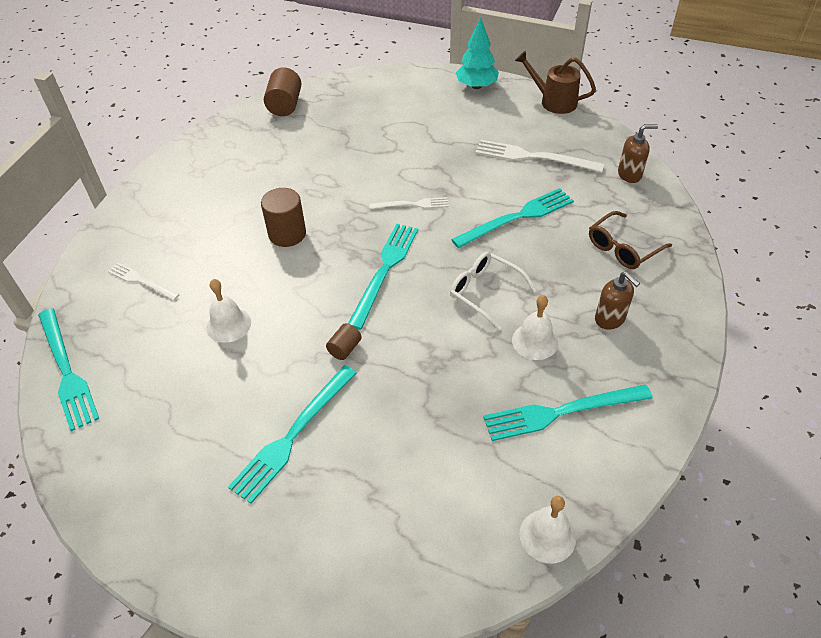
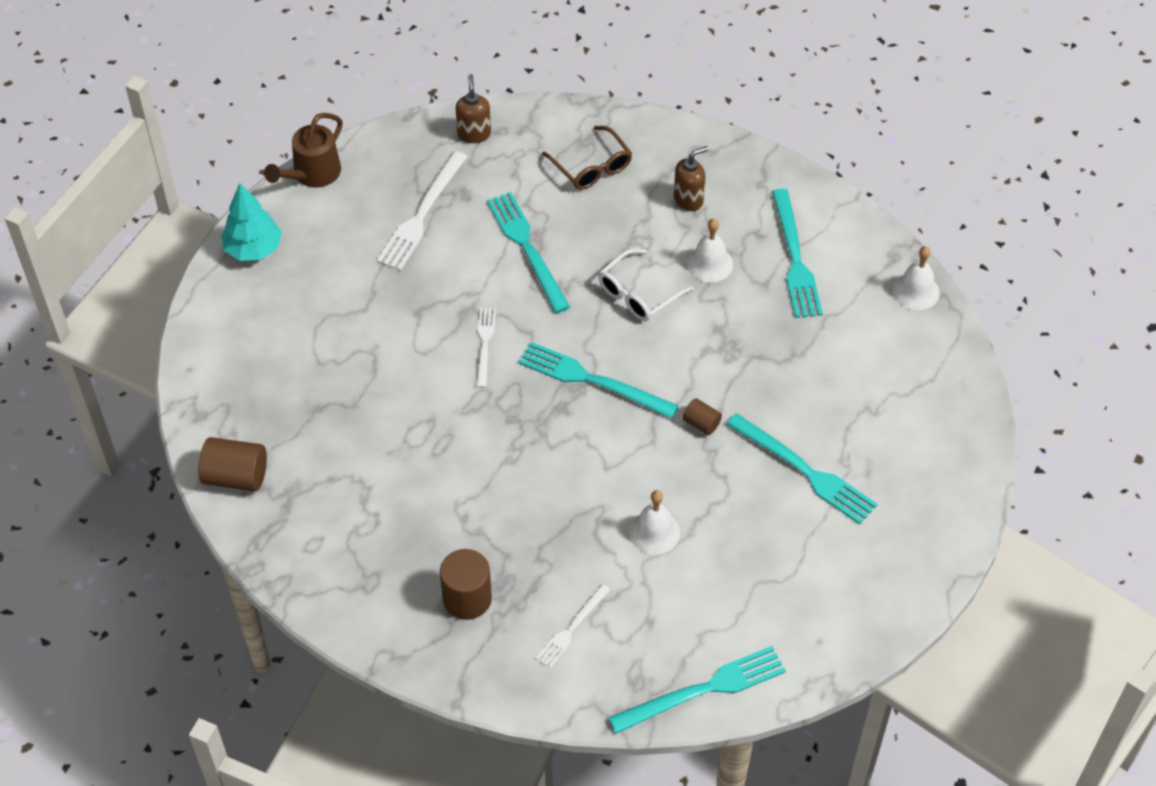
camera: 85 degrees left, 5 degrees up
brown cylinder [261,188,306,247] -> brown cylinder moved to [440,549,492,620]

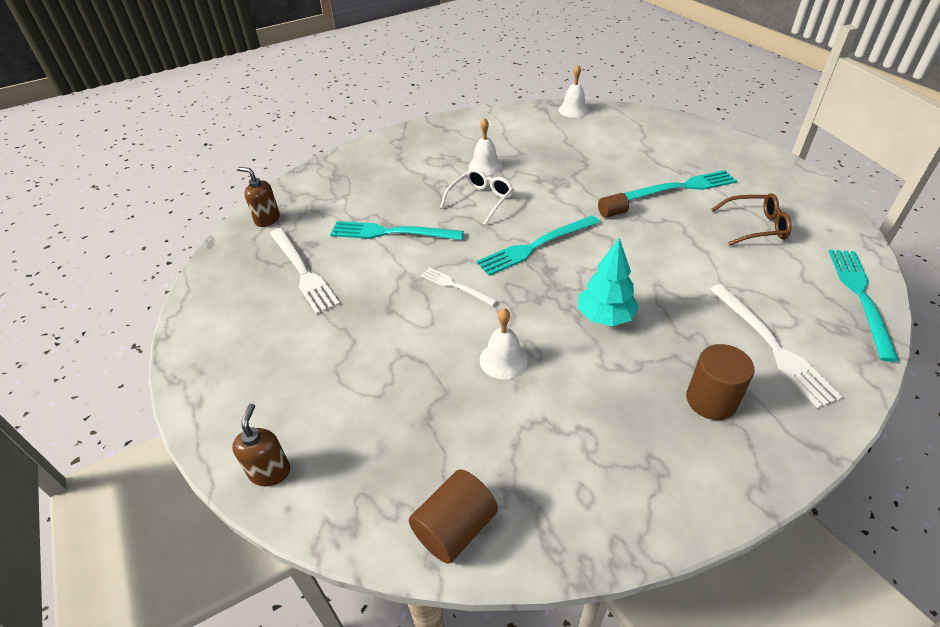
camera: 55 degrees left, 10 degrees down
turquoise tree [221,183,282,261] -> turquoise tree moved to [578,238,639,326]
brown watering can [264,113,343,188] -> none
white fork [536,584,611,668] -> white fork [710,284,843,408], size x1.70
brown glasses [542,126,632,190] -> brown glasses moved to [711,193,792,246]
white glasses [598,249,693,321] -> white glasses turned 135 degrees counterclockwise [440,168,514,225]
white bell [629,490,680,555] -> white bell moved to [480,308,528,379]
brown soap dispenser [674,146,709,211] -> brown soap dispenser moved to [232,404,290,487]
turquoise fork [772,189,823,318] -> none

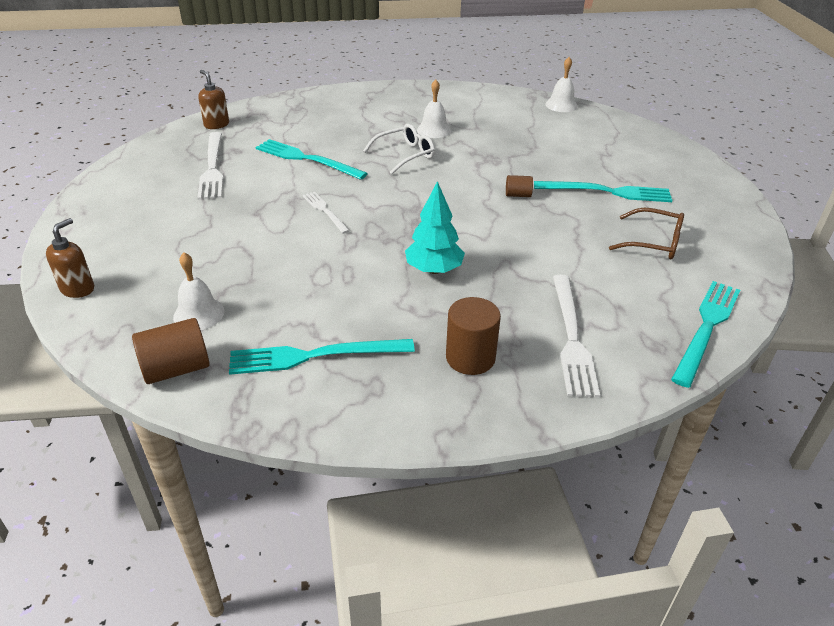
camera: 20 degrees right, 5 degrees down
turquoise fork [476,215,600,276] -> turquoise fork moved to [229,339,415,375]
white bell [480,308,528,379] -> white bell moved to [173,253,225,330]

